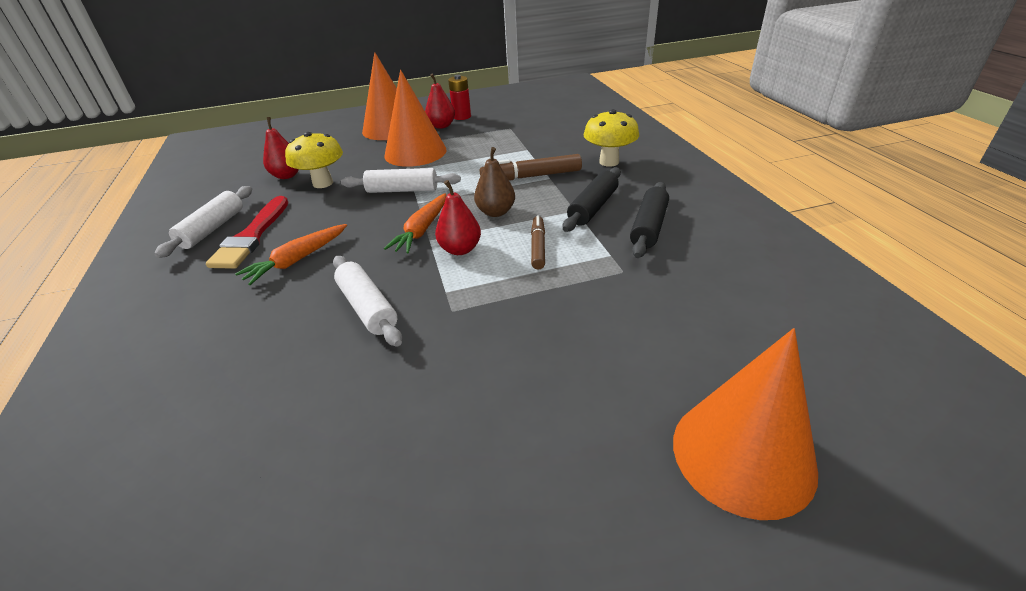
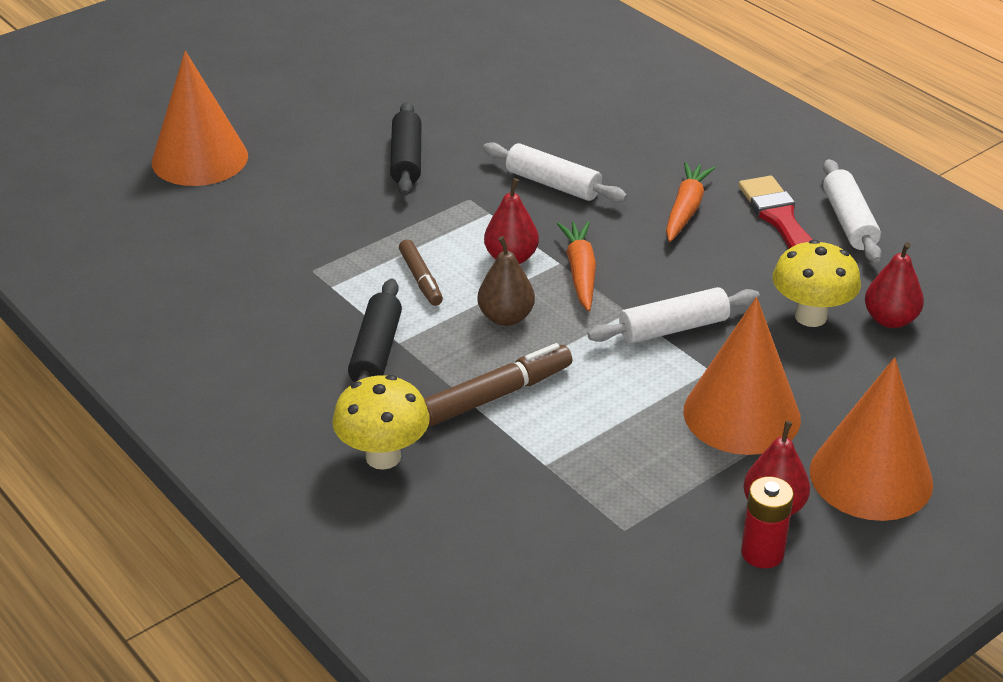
camera: 155 degrees right, 0 degrees up
black rolling pin [630,182,669,258] -> black rolling pin moved to [390,102,421,196]

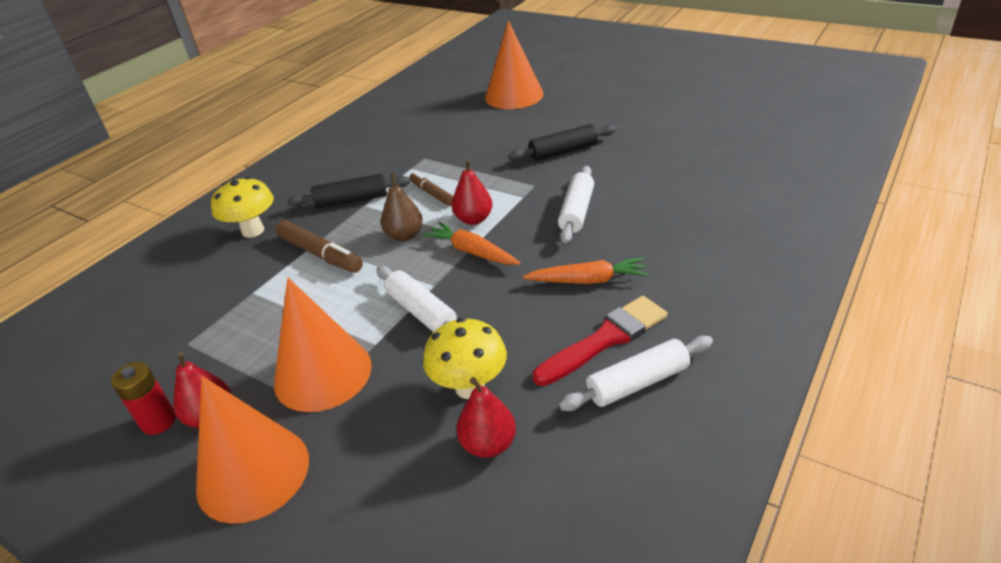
camera: 75 degrees right, 0 degrees up
brown marker [399,239,443,306] -> brown marker turned 90 degrees clockwise [410,172,454,206]
orange carrot [557,221,596,311] -> orange carrot turned 120 degrees counterclockwise [423,222,520,265]

